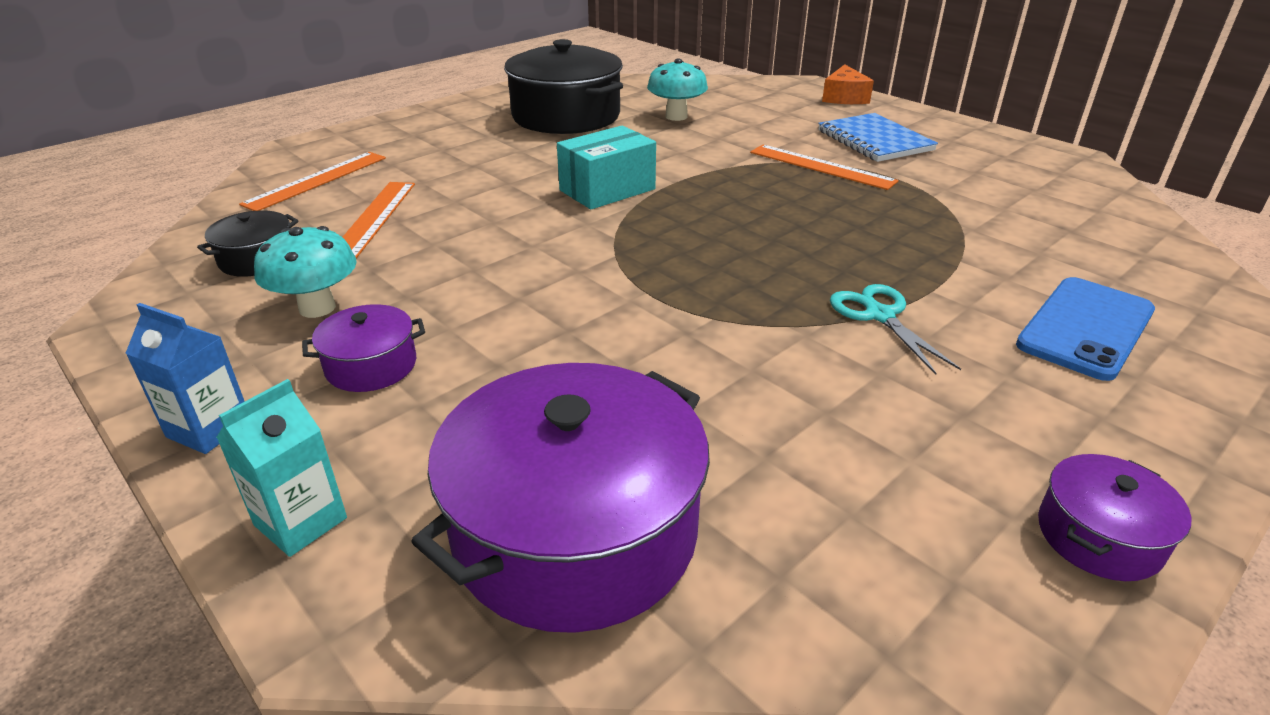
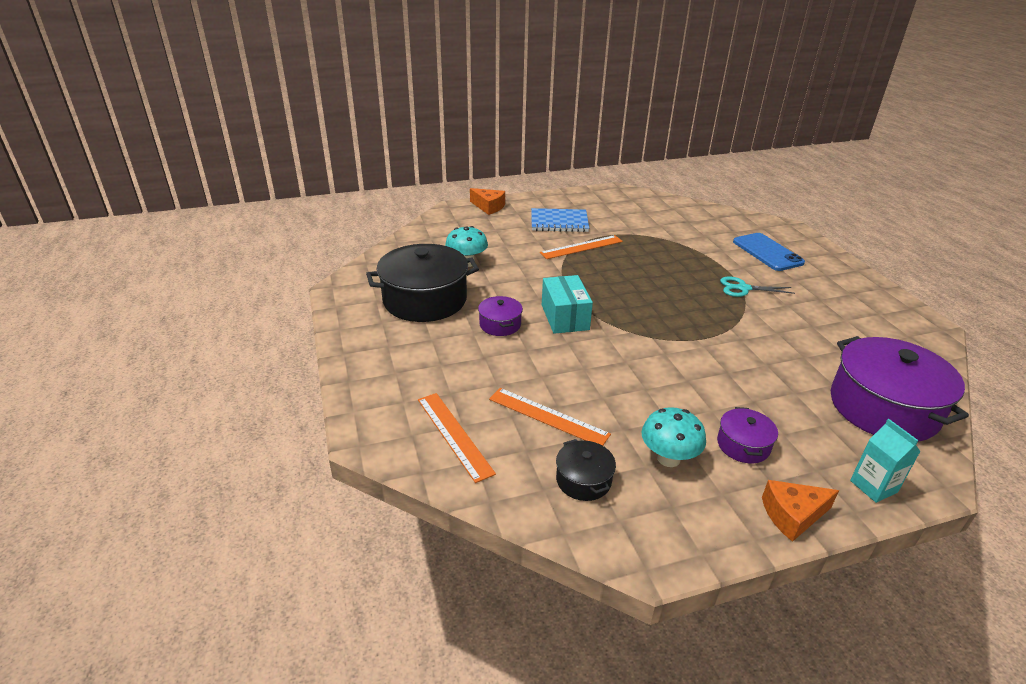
camera: 65 degrees left, 0 degrees up
blue carton [125,303,245,454] -> orange cheese [762,480,839,542]
purple pot [1038,454,1191,581] -> purple pot moved to [478,296,523,336]

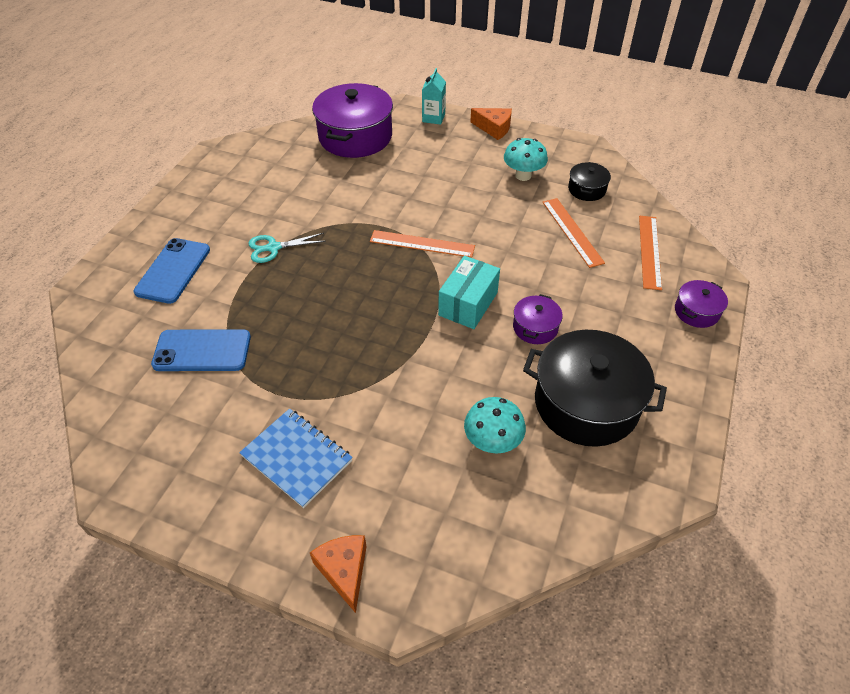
camera: 140 degrees left, 15 degrees up
orange ruler [540,235,623,259] -> orange ruler moved to [370,230,475,258]
purple pot [717,407,778,463] -> purple pot moved to [675,280,728,328]
turquoise scissors [720,277,795,297] -> turquoise scissors turned 120 degrees clockwise [248,233,326,263]
none -> blue phone [151,329,251,371]

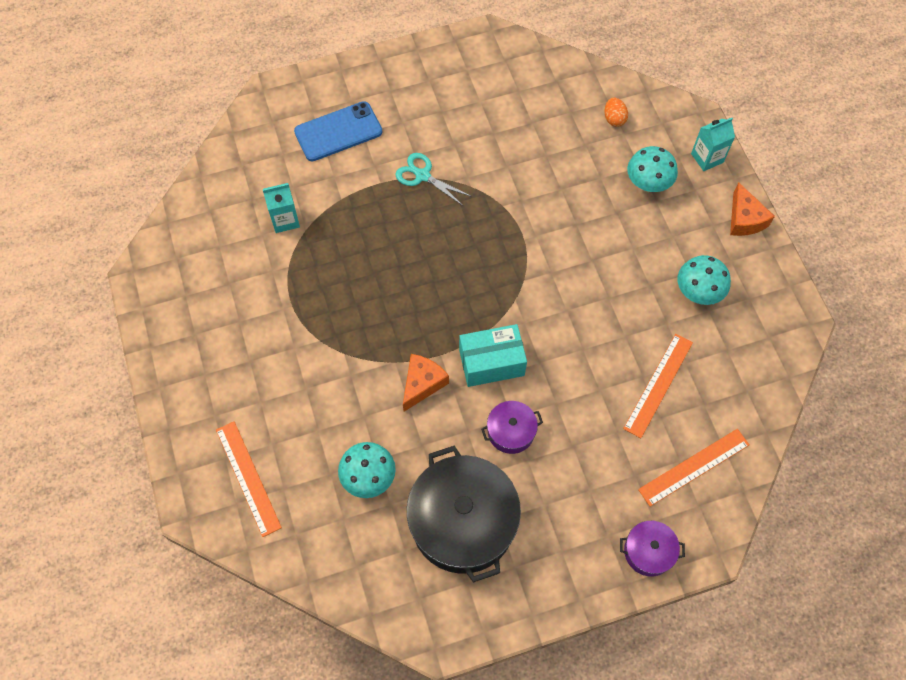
camera: 50 degrees right, 15 degrees up
blue phone [151,329,251,371] -> turquoise carton [262,183,300,233]
blue notebook [239,409,353,508] -> none
orange cheese [310,535,367,613] -> orange cheese moved to [403,354,449,412]
purple pot [312,83,393,158] -> orange egg [604,98,628,127]
orange ruler [370,230,475,258] -> orange ruler moved to [216,421,282,537]
black pot [568,162,611,201] -> none
none -> turquoise mushroom [627,146,678,192]

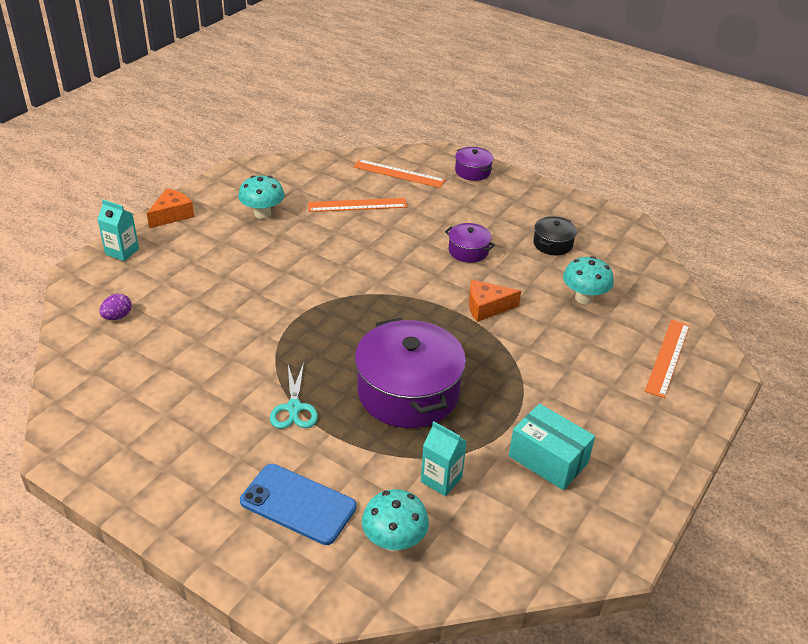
camera: 130 degrees left, 25 degrees down
black pot [407,445,521,583] -> black pot [533,216,577,255], size x0.47
turquoise box [459,324,527,387] -> turquoise box moved to [509,403,595,490]
orange egg [604,98,628,127] -> purple egg [99,294,132,320]
turquoise mushroom [627,146,678,192] -> turquoise mushroom moved to [362,489,429,552]
none -> purple pot [355,318,466,428]

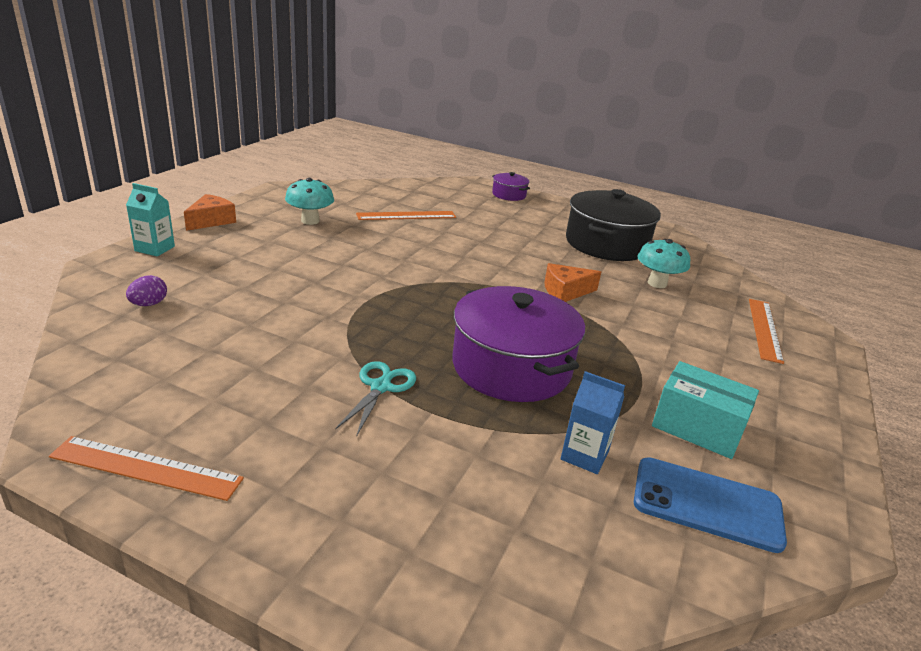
camera: 10 degrees left, 10 degrees down
blue phone [240,464,357,545] -> blue phone moved to [634,457,787,553]
turquoise scissors [270,363,318,429] -> turquoise scissors turned 150 degrees counterclockwise [335,361,416,437]
orange ruler [353,159,445,188] -> orange ruler moved to [49,436,244,501]
turquoise mushroom [362,489,429,552] -> none
turquoise carton [421,421,467,496] -> blue carton [561,371,625,474]
purple pot [445,223,495,263] -> none
black pot [533,216,577,255] -> black pot [566,189,661,261], size x2.11

